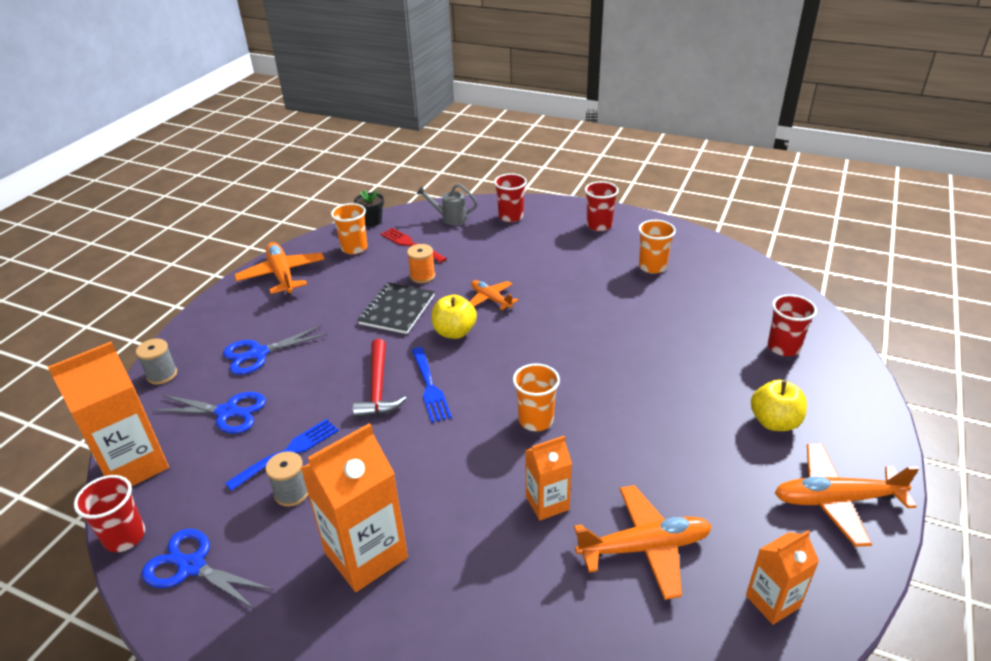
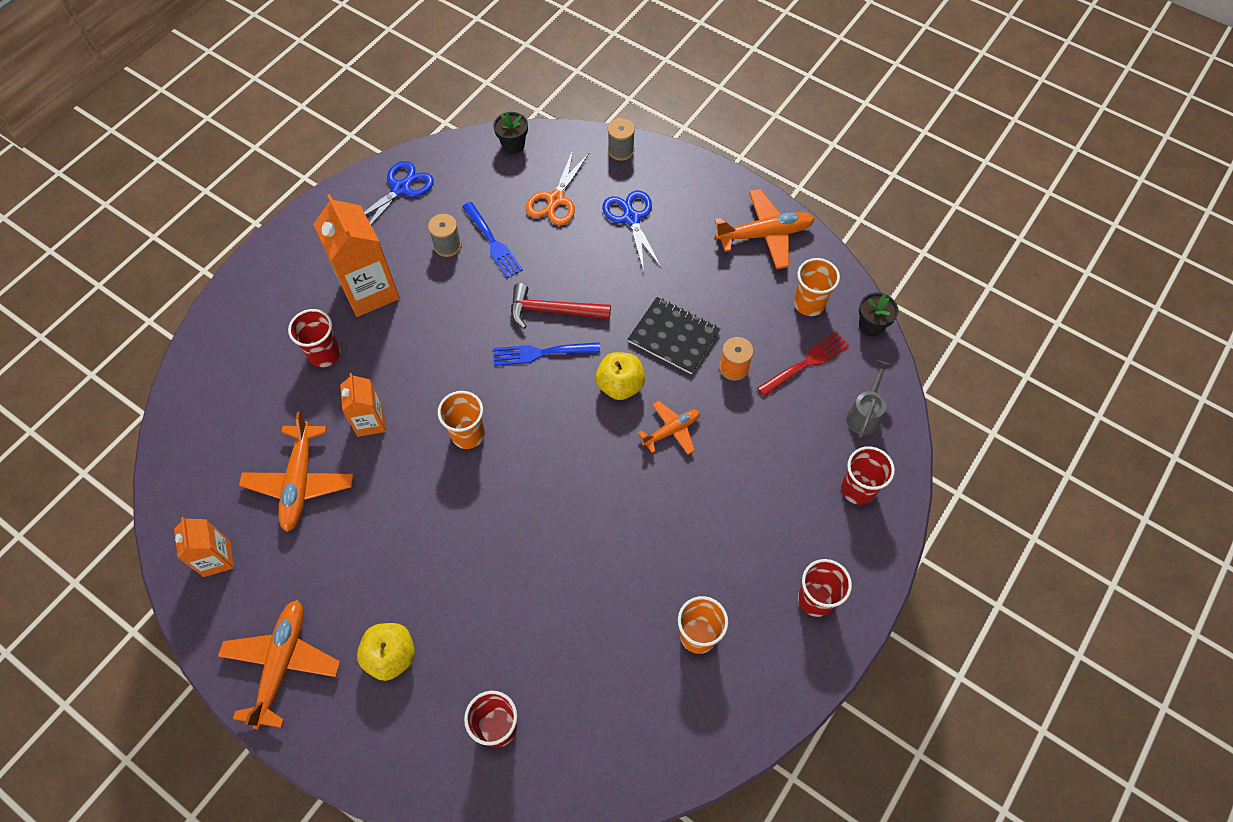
camera: 100 degrees right, 25 degrees up
orange carton [48,342,169,487] -> black flower pot [493,112,528,154]
red cup [74,475,145,552] -> red cup moved to [288,309,341,367]
blue scissors [152,392,266,434] -> orange scissors [526,150,589,225]

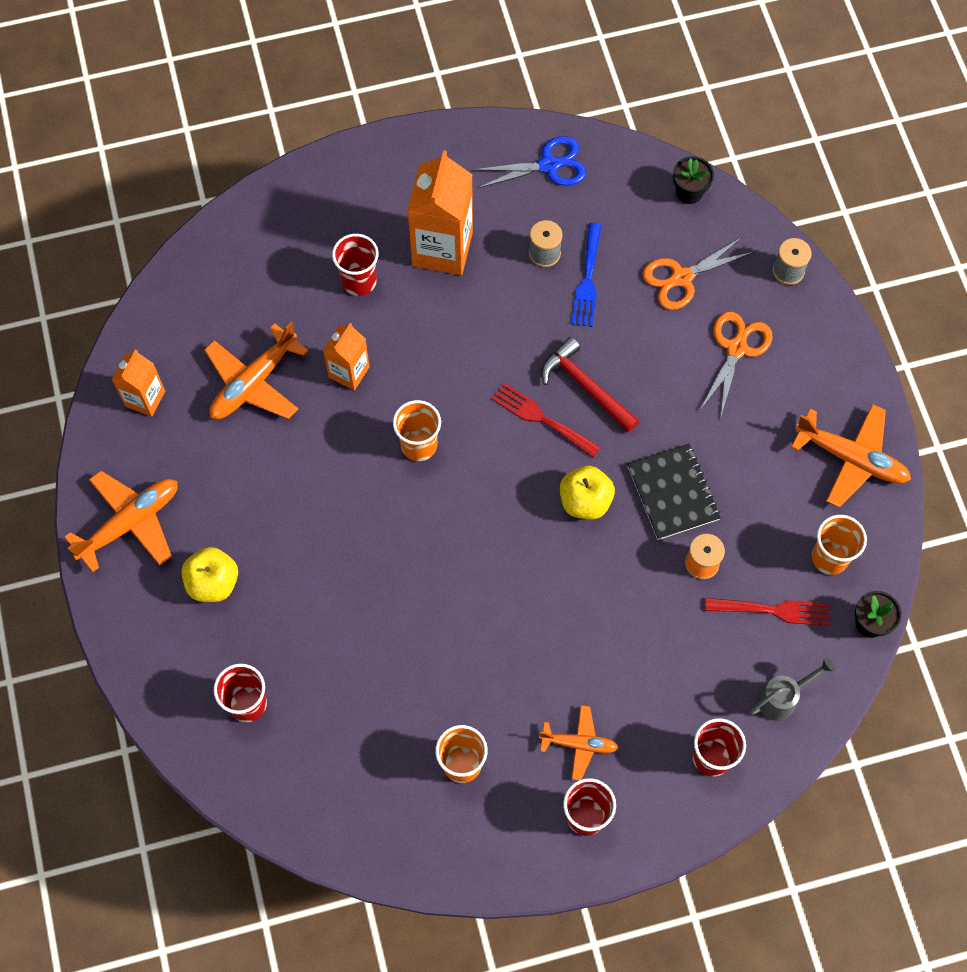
camera: 40 degrees right, 5 degrees up
blue fork [493,342,600,366] -> red fork [492,383,601,457]
blue scissors [602,190,662,272] -> orange scissors [700,312,772,419]
orange plane [638,401,700,455] -> orange plane moved to [539,705,618,780]

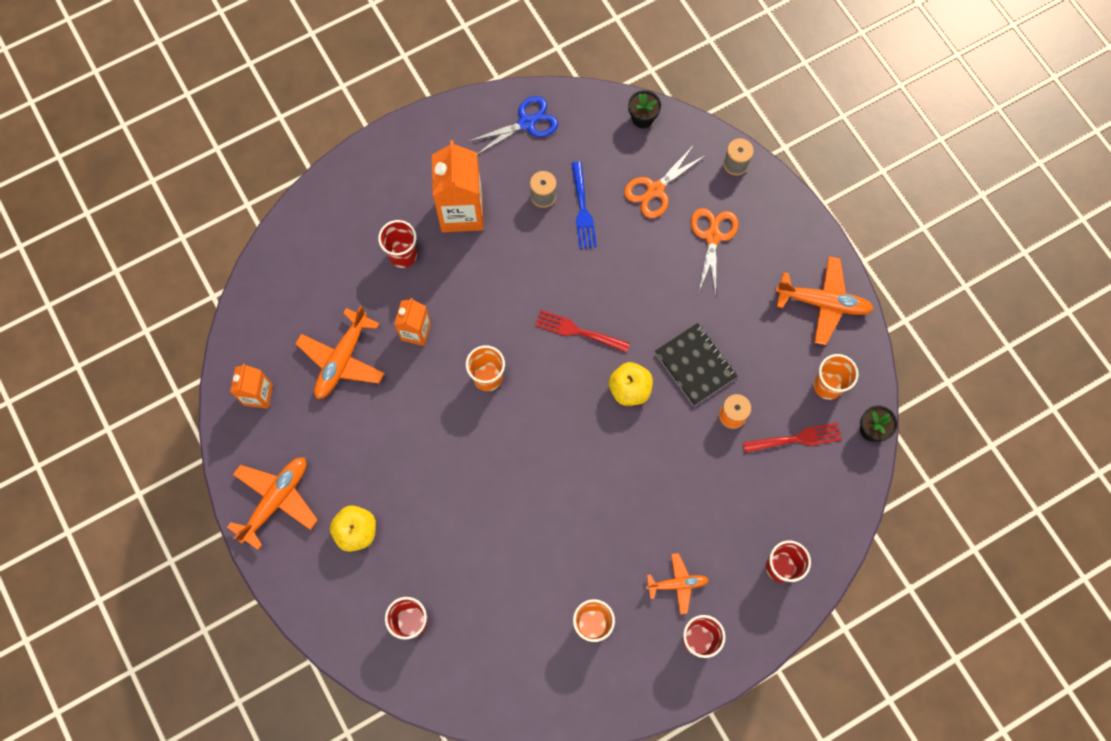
camera: 15 degrees left, 5 degrees up
red hammer [541,337,639,433] -> none
grey watering can [749,657,835,721] -> none

